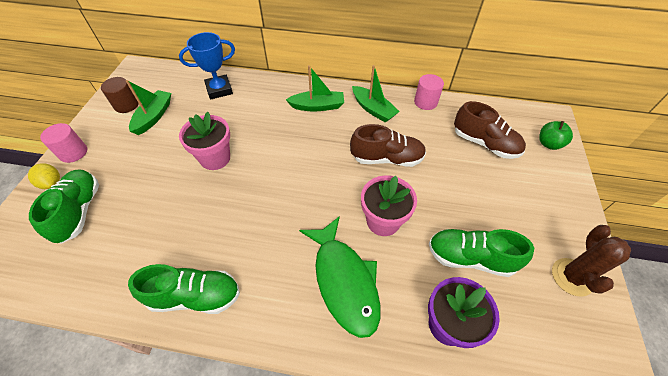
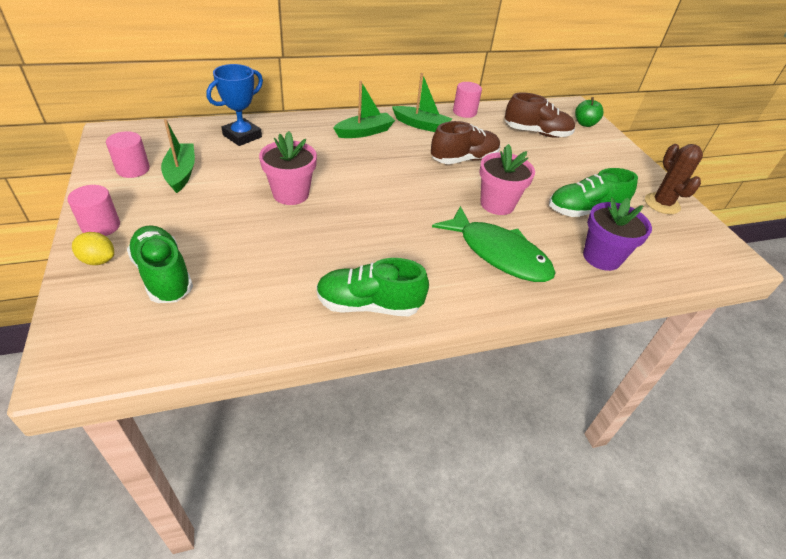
camera: 30 degrees left, 10 degrees down
brown cylinder [101,77,139,113] -> pink cylinder [106,131,150,178]
green shoe [128,264,240,314] -> green shoe turned 150 degrees counterclockwise [316,258,429,316]

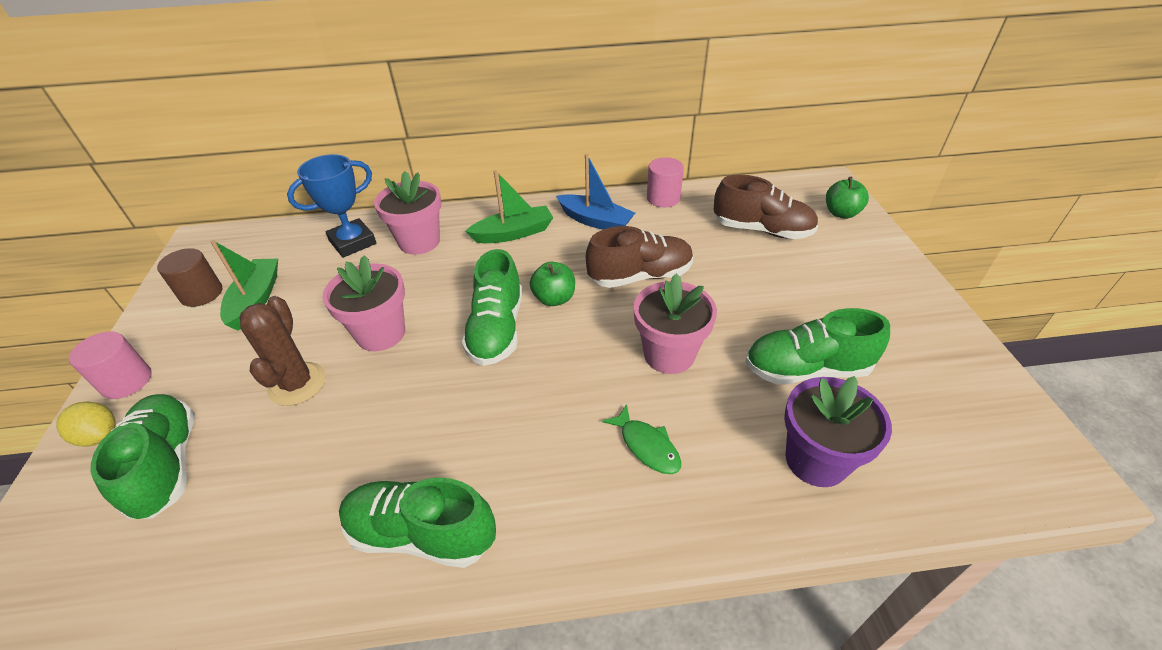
camera: 15 degrees right, 0 degrees up
pink cylinder [106,131,150,178] -> brown cylinder [157,248,222,307]
green boat [392,73,452,132] -> blue boat [556,154,635,230]
green fish [432,206,556,282] -> green fish [602,404,681,474], size x0.47
brown cactus [645,144,703,214] -> brown cactus moved to [240,296,326,406]
none -> pink flower pot [374,171,441,255]
none -> green shoe [462,249,522,366]
none -> green apple [530,262,575,306]

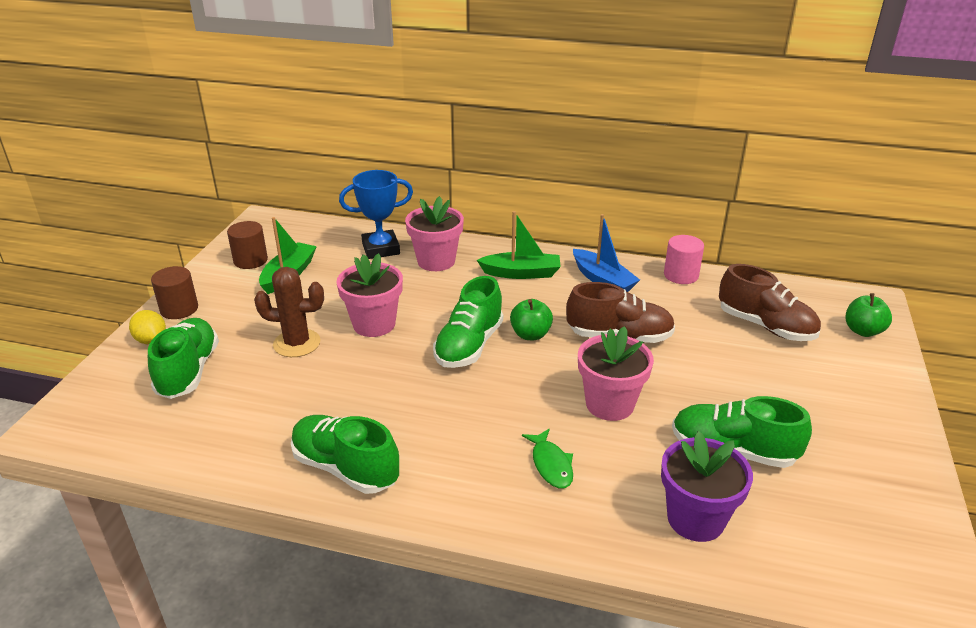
camera: 20 degrees right, 10 degrees down
pink cylinder [69,332,152,399] -> brown cylinder [151,266,198,319]
brown cactus [240,296,326,406] -> brown cactus turned 75 degrees clockwise [254,267,324,357]

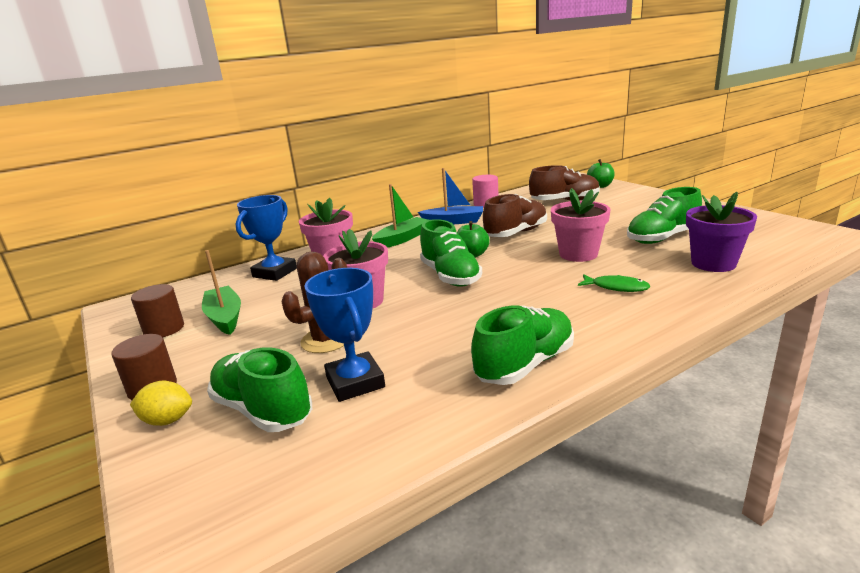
camera: 45 degrees left, 10 degrees down
green shoe [291,415,399,494] -> green shoe turned 150 degrees clockwise [471,306,574,385]
none -> blue trophy [304,268,385,402]

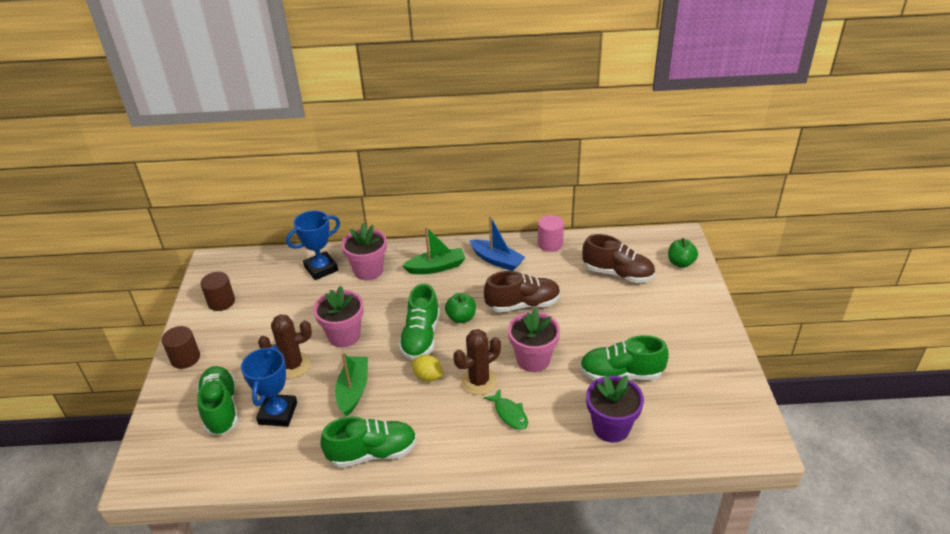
camera: 30 degrees right, 15 degrees up
yellow lemon [130,381,192,426] -> yellow lemon moved to [412,355,443,382]
green boat [202,250,241,335] -> green boat moved to [335,352,368,416]
none -> brown cactus [453,329,501,395]

